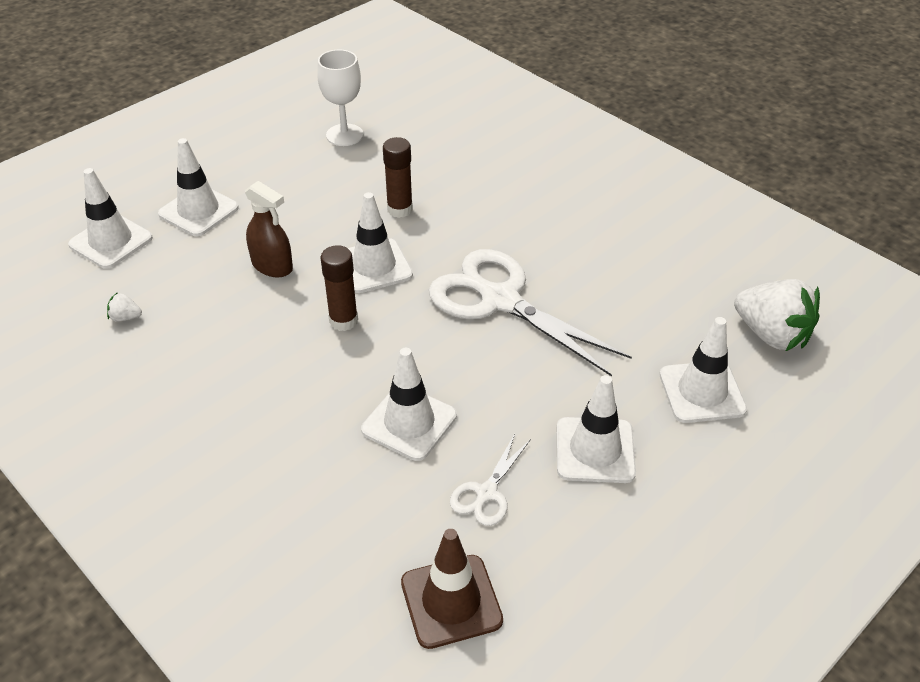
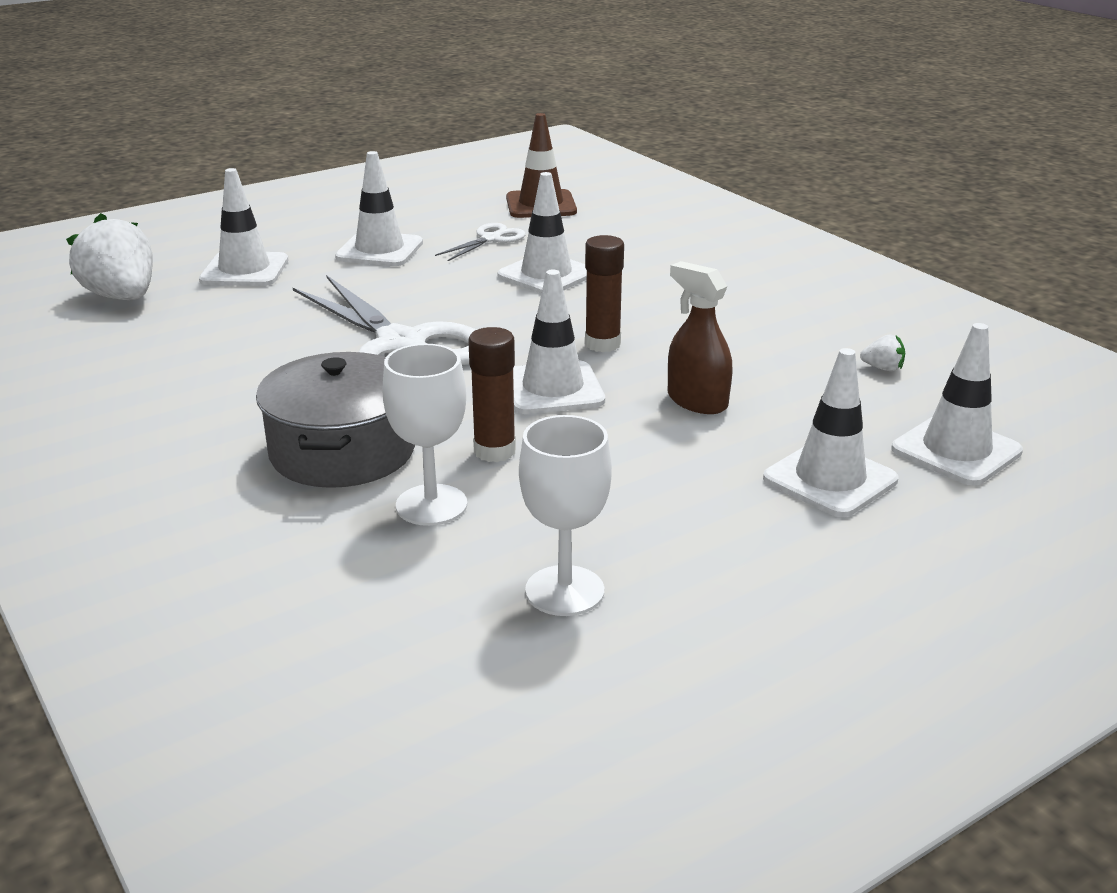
camera: 170 degrees left, 15 degrees down
none -> grey pot [256,352,415,488]
none -> white goblet [383,344,467,526]

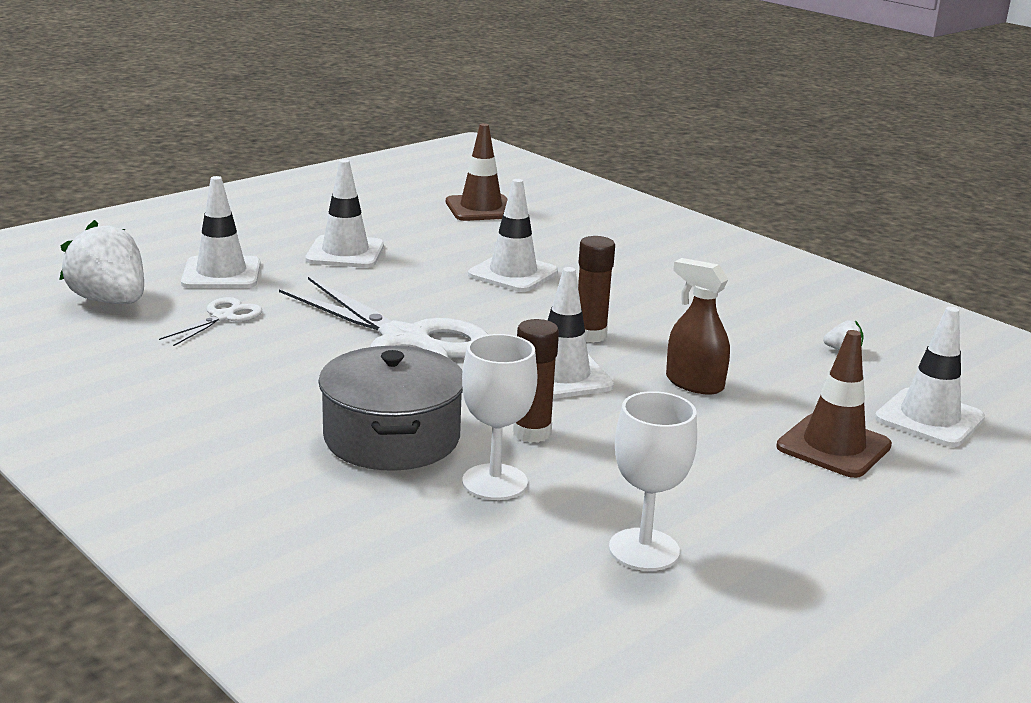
camera: 10 degrees left, 5 degrees down
white scissors [435,223,526,261] -> white scissors moved to [159,297,262,346]
white traffic cone [763,348,898,517] -> brown traffic cone [776,330,892,478]

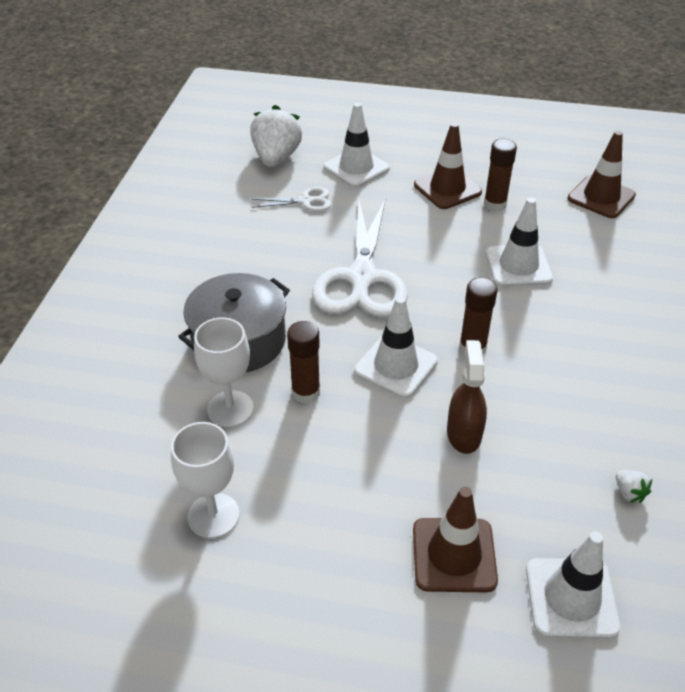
camera: 55 degrees right, 20 degrees up
white traffic cone [305,159,384,268] -> brown traffic cone [414,123,482,209]
none -> brown glue stick [484,139,517,211]

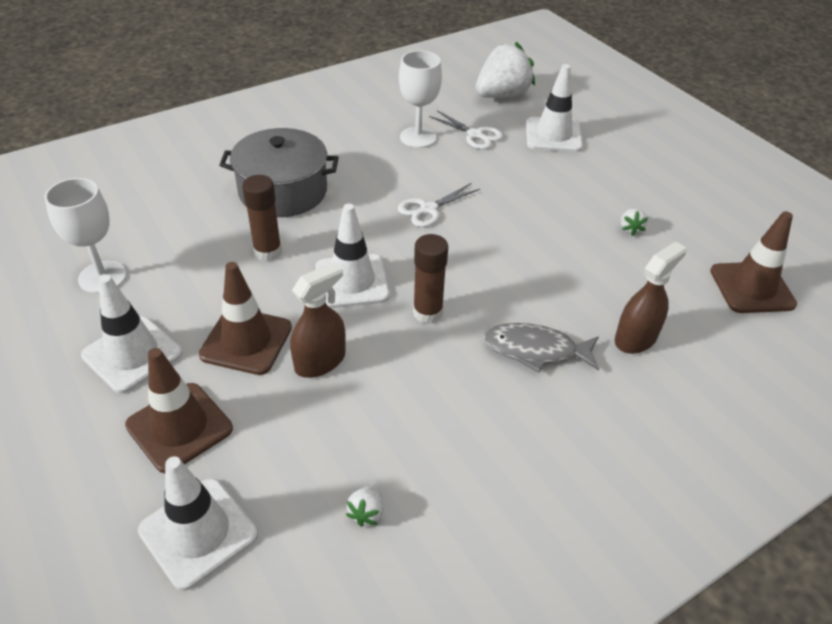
camera: 45 degrees right, 0 degrees up
white goblet [194,317,254,427] -> white goblet moved to [399,50,442,148]
white scissors [312,197,408,318] -> white scissors [398,183,480,227], size x0.47
brown traffic cone [414,123,482,209] -> brown traffic cone moved to [199,262,292,375]
brown glue stick [484,139,517,211] -> white strawberry [620,208,648,236]
white traffic cone [486,198,553,287] -> white traffic cone moved to [81,275,182,394]
none -> grey fish [484,323,599,373]
none -> brown spray bottle [615,241,687,354]

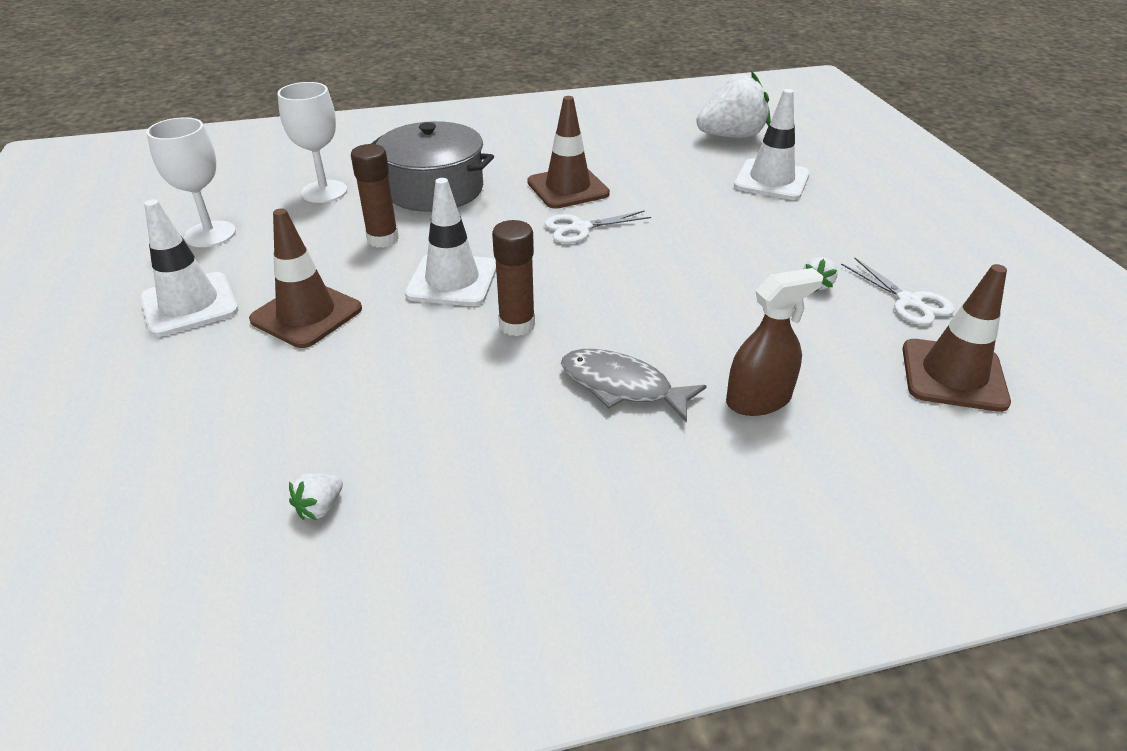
camera: 20 degrees right, 5 degrees down
brown traffic cone [125,348,233,473] -> brown traffic cone moved to [527,96,610,209]
white traffic cone [138,456,258,591] -> none
brown spray bottle [290,262,346,378] -> none
white goblet [399,50,442,148] -> white goblet moved to [278,82,347,203]
white scissors [429,110,503,149] -> white scissors moved to [841,257,955,325]

